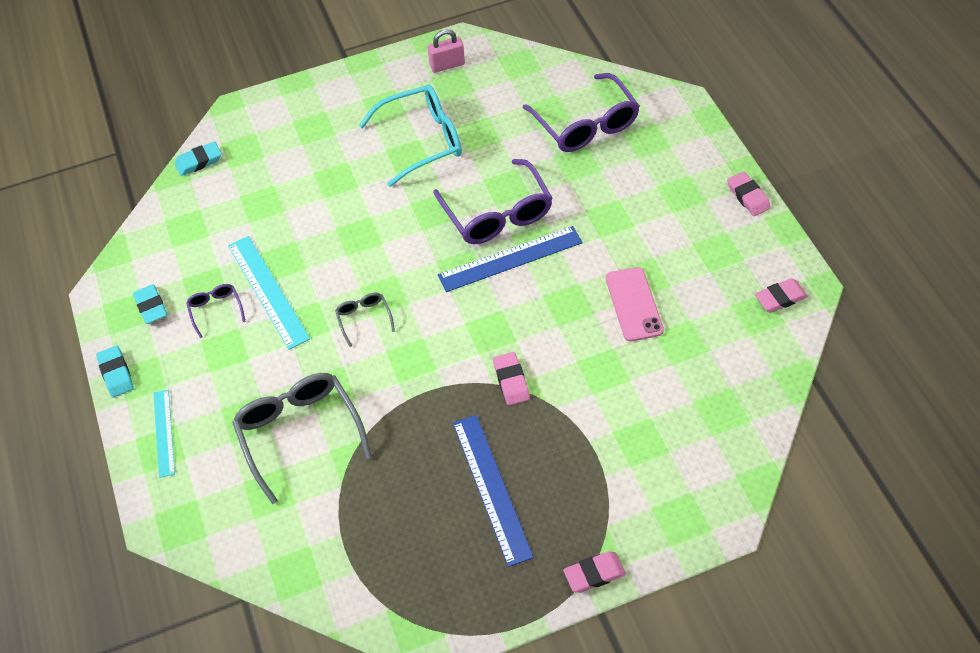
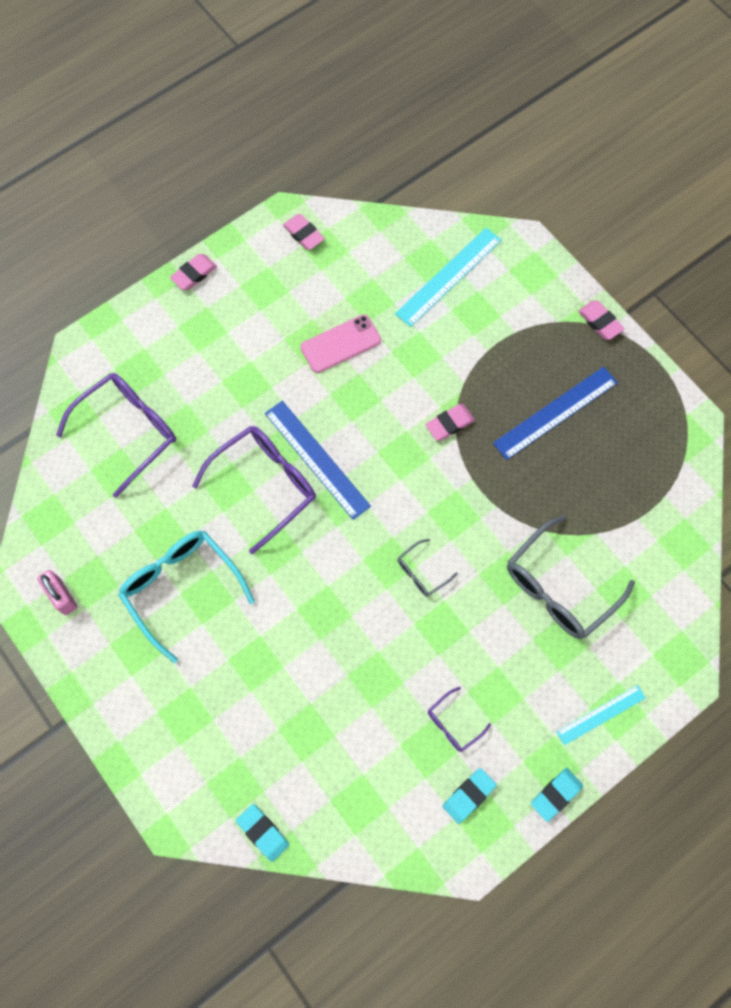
camera: 110 degrees left, 15 degrees up
turquoise ruler [228,236,310,350] -> turquoise ruler moved to [395,228,502,327]

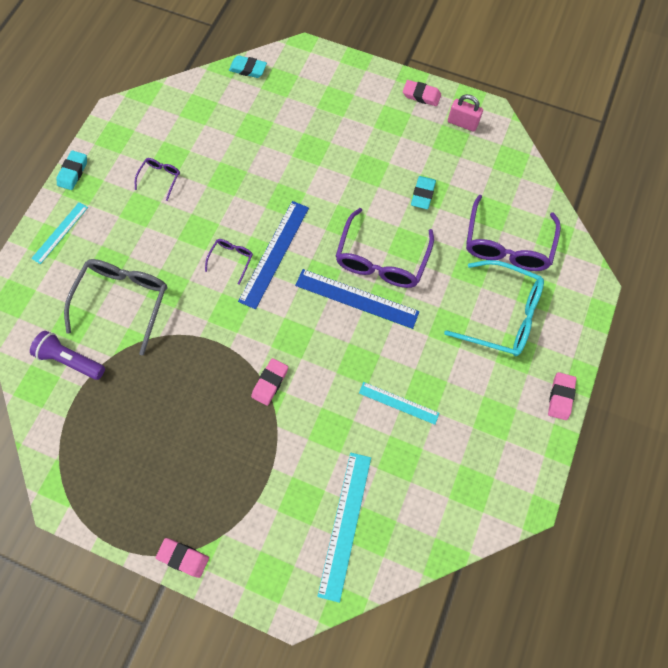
camera: 150 degrees right, 0 degrees up
turquoise glasses [118,531,255,663] -> turquoise glasses moved to [444,260,544,356]
pink eraser [283,214,325,250] -> pink eraser moved to [403,80,441,106]
pink phone [301,314,381,373] -> turquoise ruler [359,382,439,425]
grey glasses [397,539,458,597] -> purple glasses [205,239,253,285]
turquoise eraser [442,768,497,824] -> turquoise eraser moved to [411,176,436,209]
blue ruler [493,367,618,460] -> blue ruler moved to [238,201,309,309]
none -> purple flashlight [30,331,105,380]

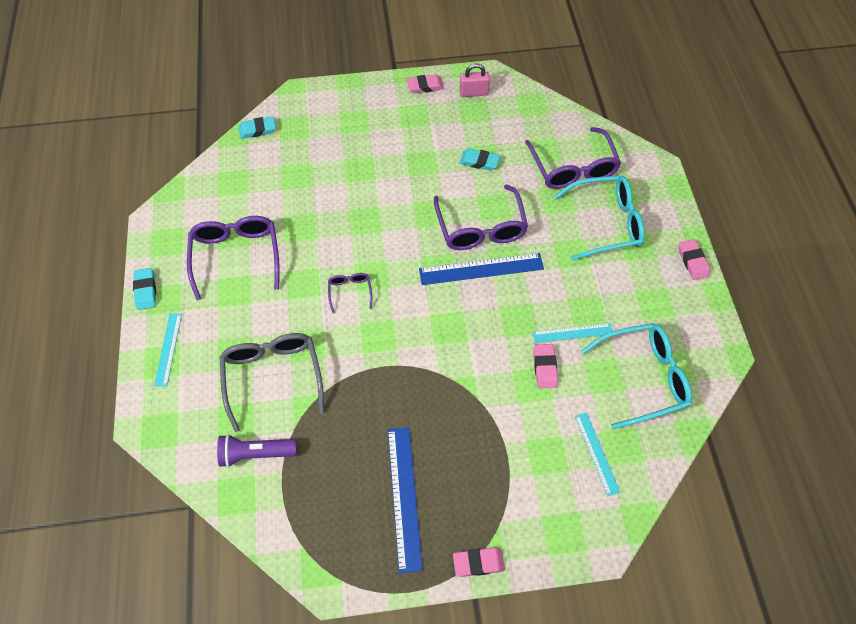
camera: 30 degrees left, 10 degrees down
purple glasses [135,158,180,201] -> purple glasses [187,216,280,300], size x2.10
blue ruler [238,201,309,309] -> blue ruler moved to [388,427,423,573]
pink eraser [251,358,288,406] -> pink eraser moved to [534,344,558,388]
turquoise ruler [317,453,371,603] -> turquoise ruler [575,412,620,496], size x0.61
turquoise eraser [411,176,436,209] -> turquoise eraser turned 60 degrees counterclockwise [460,148,500,171]
none -> turquoise glasses [582,323,692,429]

